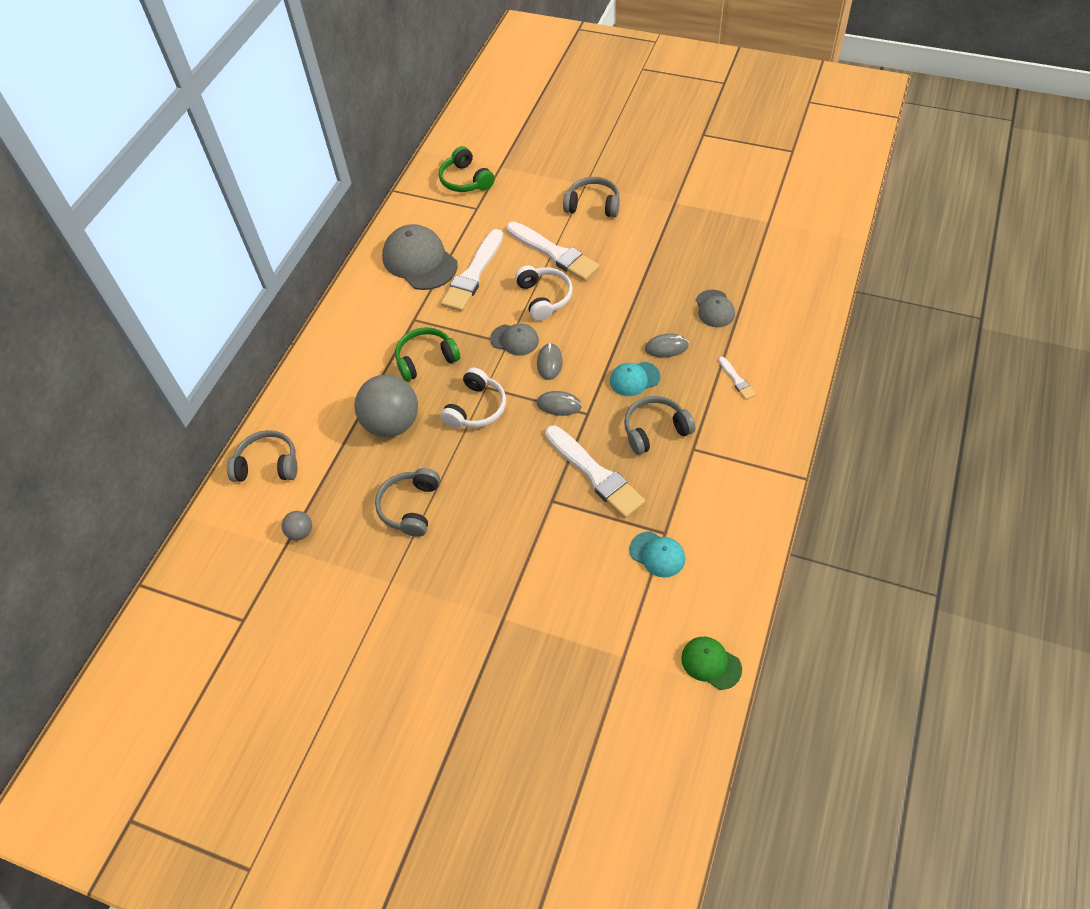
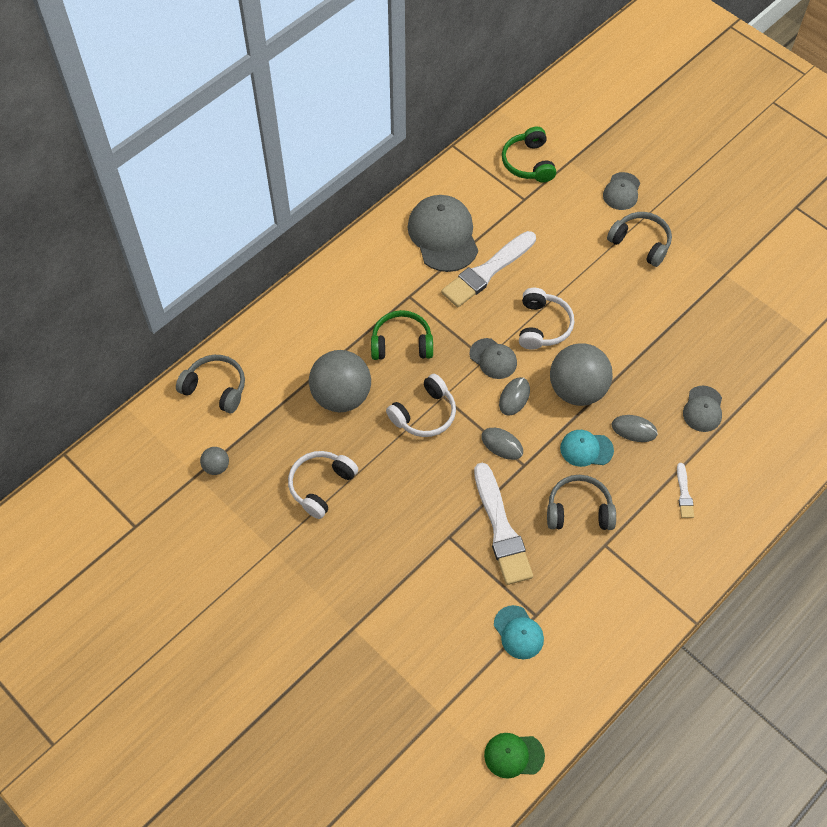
camera: 20 degrees right, 5 degrees up
grey headphones [375,468,440,537] -> white headphones [288,451,358,519]
white brush [506,222,600,281] -> none
green cap [681,637,742,690] -> green cap turned 60 degrees counterclockwise [484,733,545,779]
none -> grey ball [550,343,613,406]
none -> grey cap [603,172,640,210]

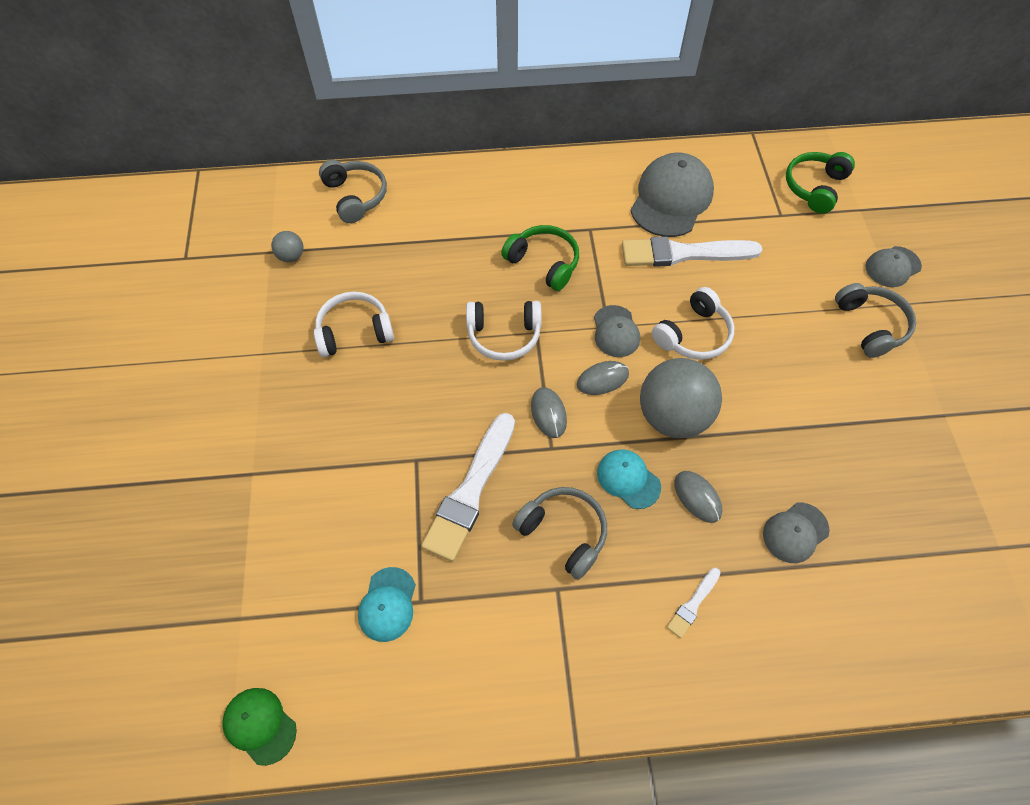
camera: 40 degrees right, 0 degrees up
grey ball [309,350,371,412] -> none

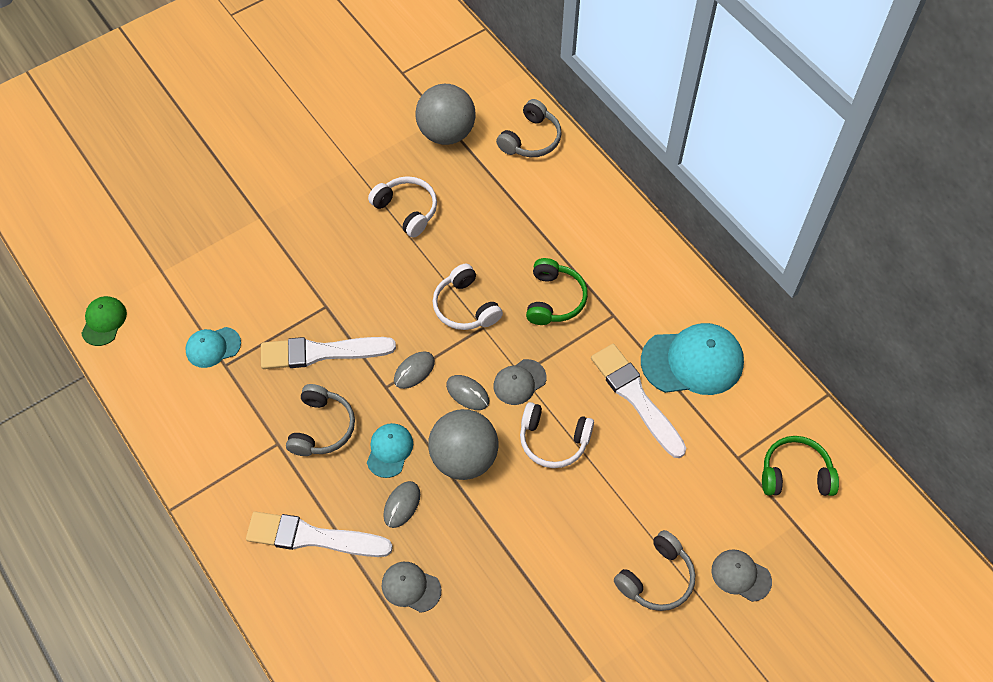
camera: 60 degrees right, 0 degrees up
grey ball [271,231,304,262] -> grey ball [416,84,476,145], size x2.24
grey cap [631,152,714,237] -> turquoise cap [641,323,744,395]
white brush [667,568,720,638] -> white brush [246,511,393,557], size x2.17

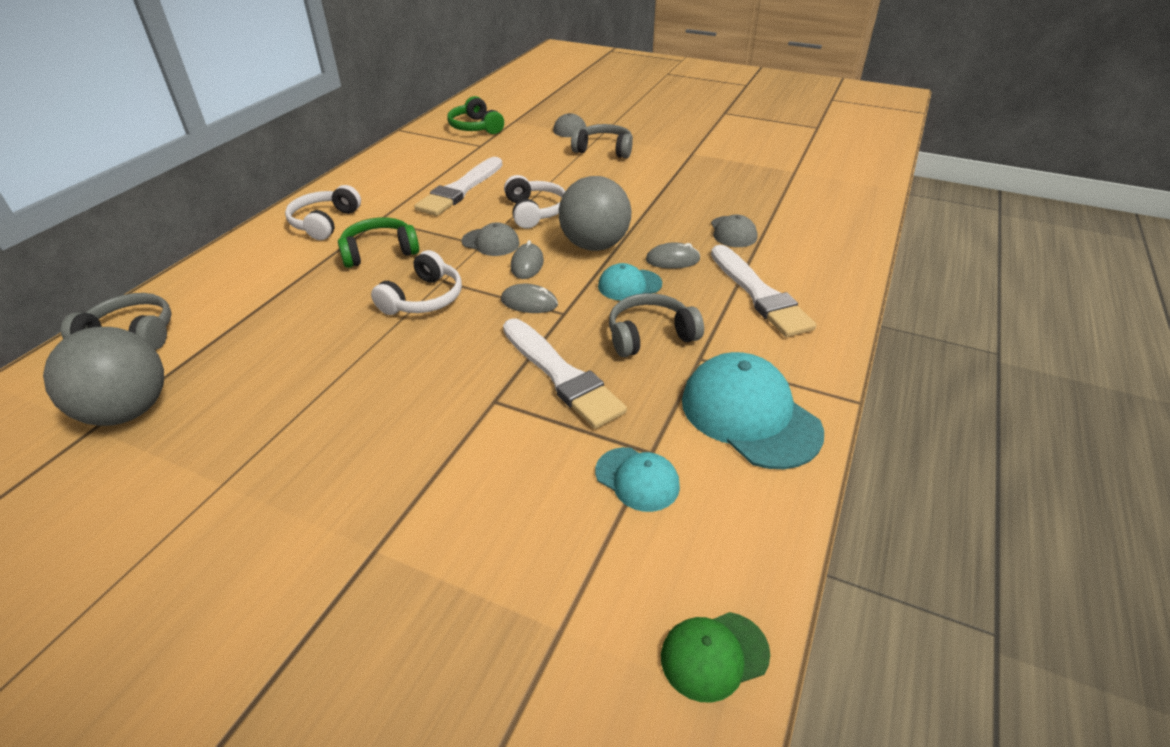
camera: 120 degrees left, 20 degrees down
white headphones [368,176,437,238] -> white headphones moved to [285,185,361,240]
turquoise cap [641,323,744,395] -> turquoise cap moved to [682,352,824,469]

